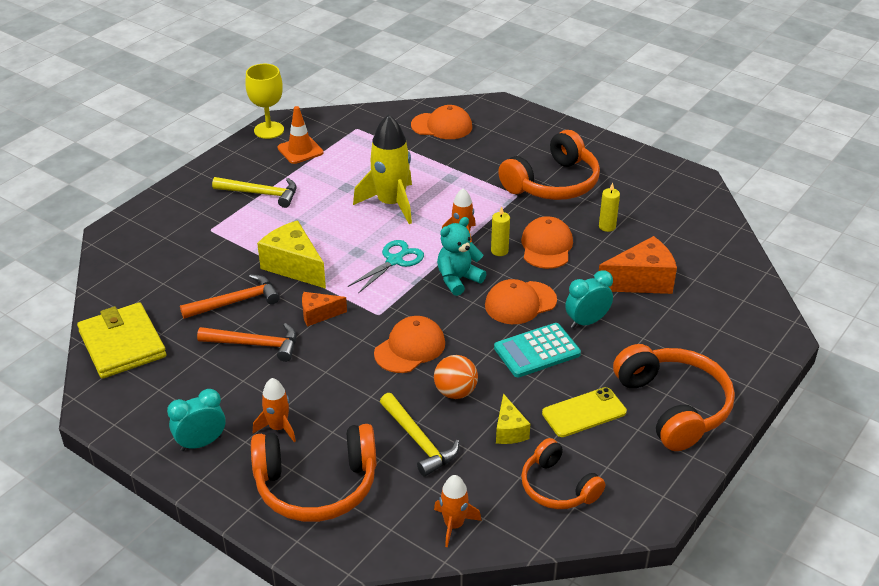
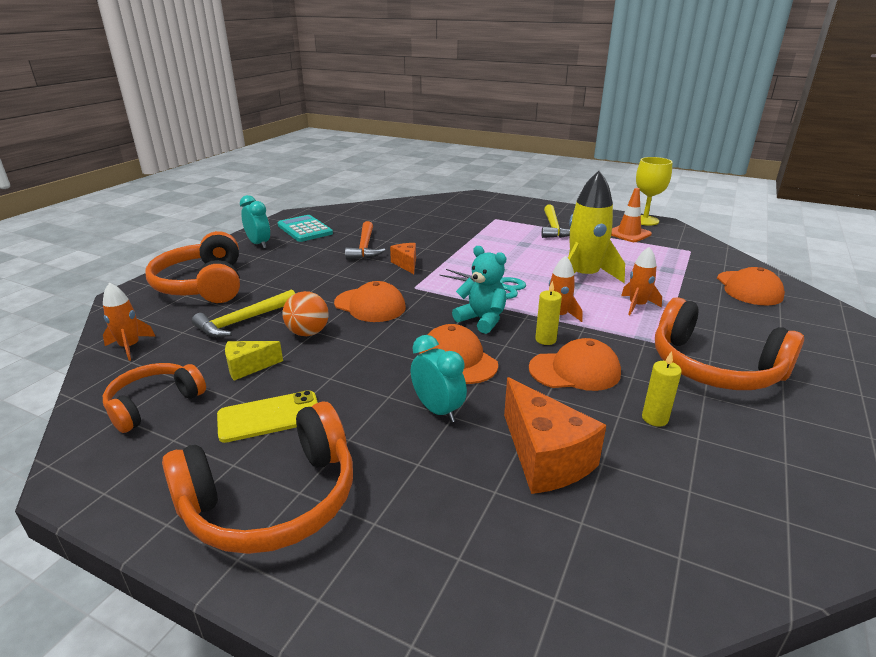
camera: 80 degrees right, 10 degrees down
yellow wallet [77,302,167,379] -> none
orange hammer [180,274,280,319] -> none
orange rocket [253,378,296,442] -> orange rocket moved to [621,247,662,315]
yellow cheese [257,220,326,289] -> none
turquoise calculator [494,323,581,377] -> turquoise calculator moved to [278,215,333,242]
yellow phone [542,387,627,437] -> yellow phone turned 75 degrees counterclockwise [217,390,318,443]

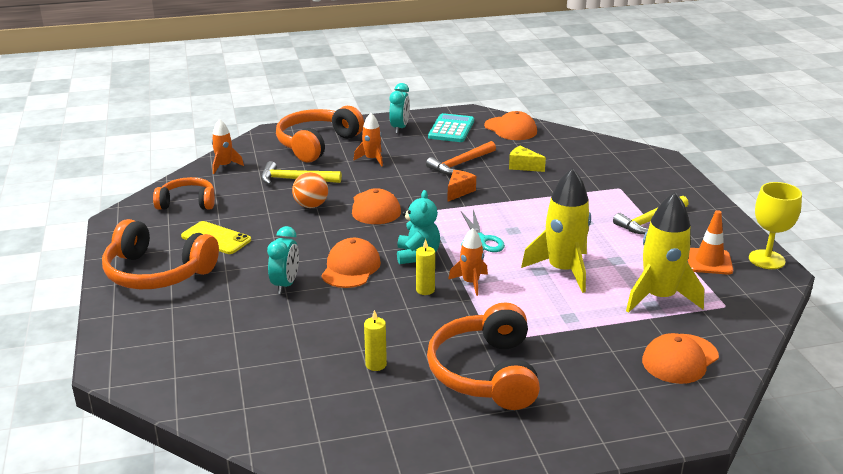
camera: 50 degrees right, 0 degrees up
yellow cheese [225,341,283,380] -> yellow cheese moved to [509,146,546,172]
orange cheese [504,377,606,494] -> none
orange cap [529,338,621,391] -> orange cap moved to [484,111,537,140]
orange rocket [621,247,662,315] -> orange rocket moved to [354,113,383,166]
none -> yellow rocket [626,192,704,313]

